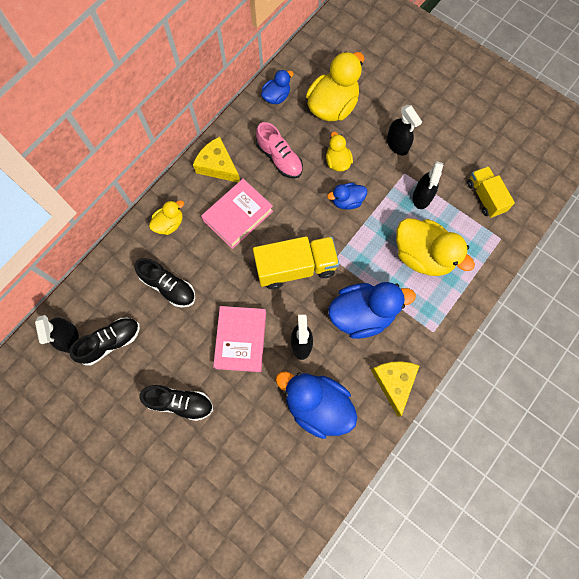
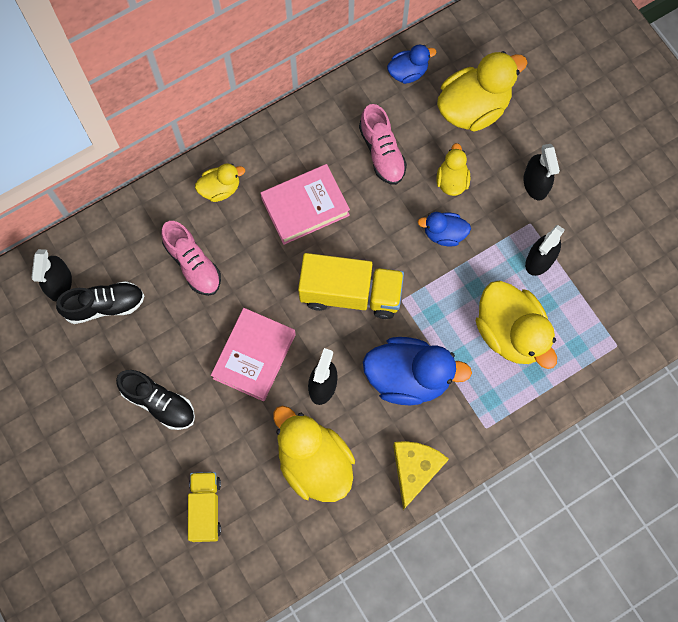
camera: 20 degrees right, 0 degrees up
black shoe [135,258,195,307] -> pink shoe [161,221,221,296]
yellow cheese [193,137,240,182] -> none
blue duck [276,371,357,439] -> yellow duck [273,406,355,502]
yellow truck [467,166,515,218] -> yellow truck moved to [188,472,221,542]

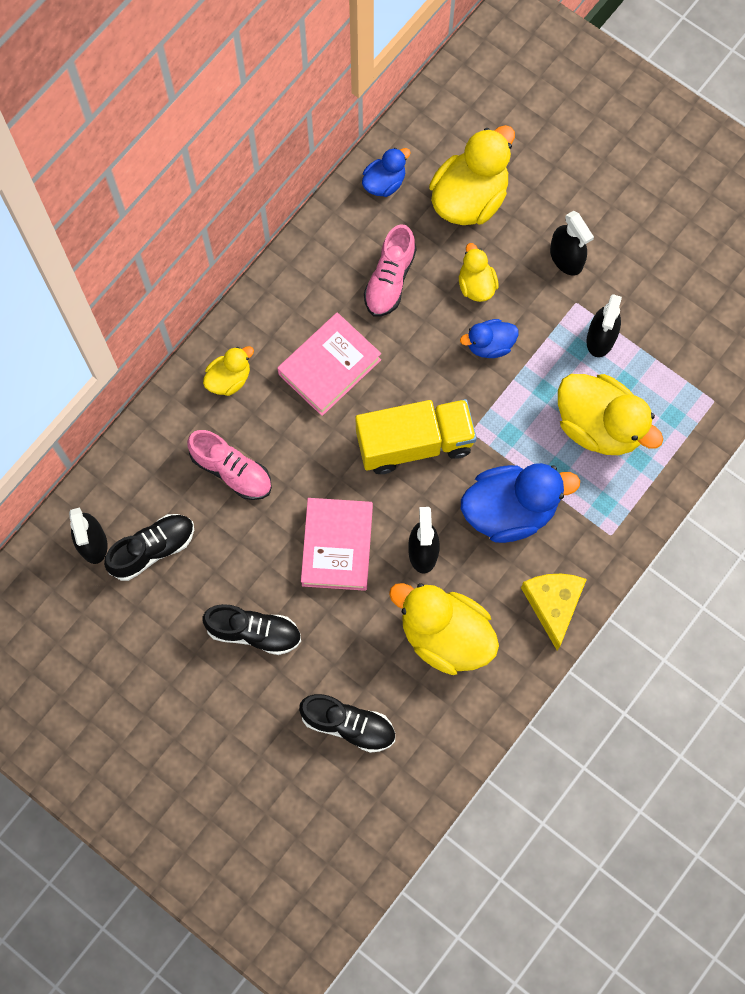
camera: 20 degrees left, 0 degrees up
yellow truck [188,472,221,542] -> black shoe [299,694,395,753]
pink shoe [359,104,407,185] -> pink shoe turned 60 degrees clockwise [364,224,417,316]

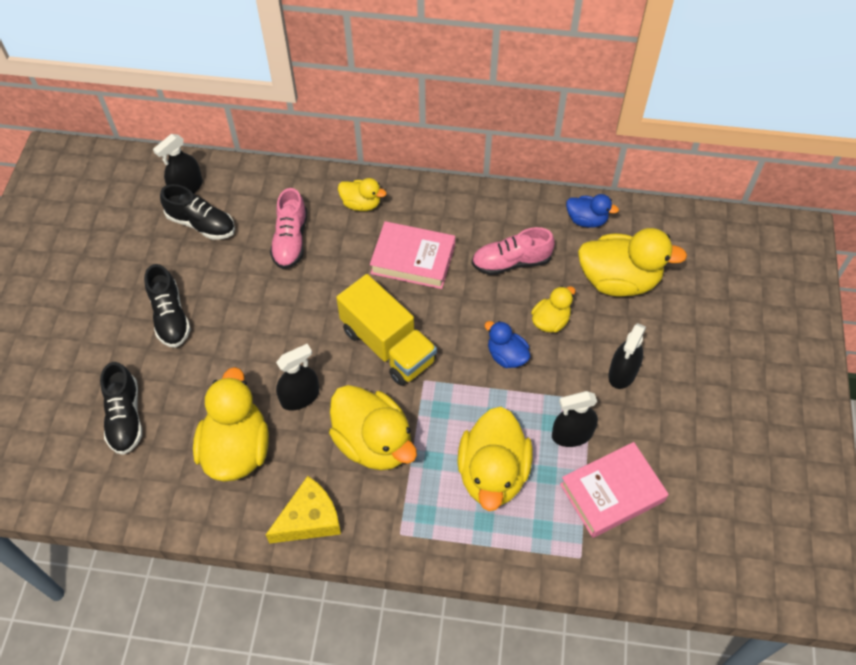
camera: 60 degrees right, 15 degrees down
pink book [301,498,373,591] -> pink book moved to [560,442,669,538]
blue duck [461,463,580,543] -> yellow duck [329,385,417,470]

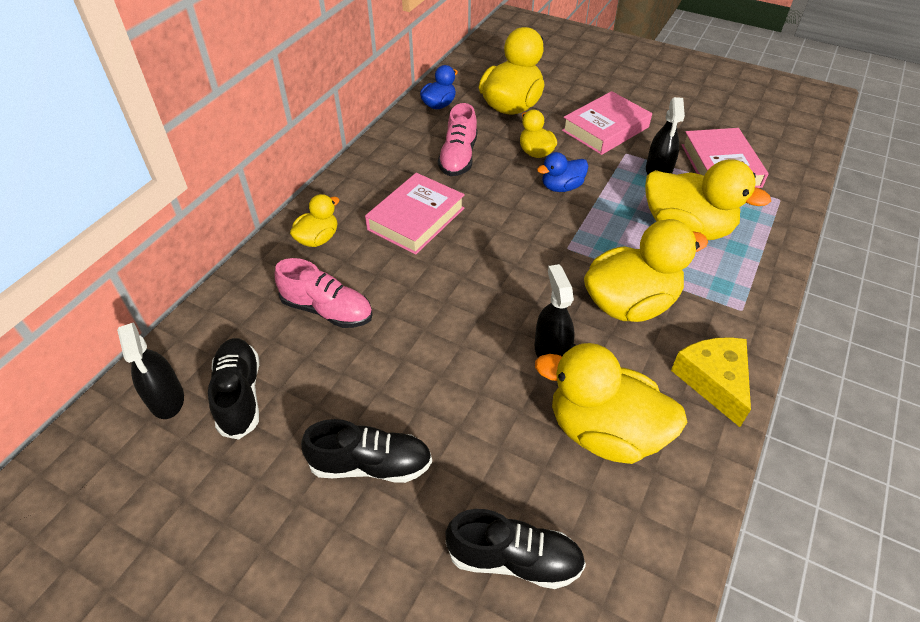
camera: 70 degrees left, 10 degrees down
black shoe [160,184,235,240] -> black shoe turned 60 degrees counterclockwise [208,338,259,440]
yellow truck [336,274,437,386] -> none
black spray bottle [608,323,646,389] -> pink book [562,91,652,155]

